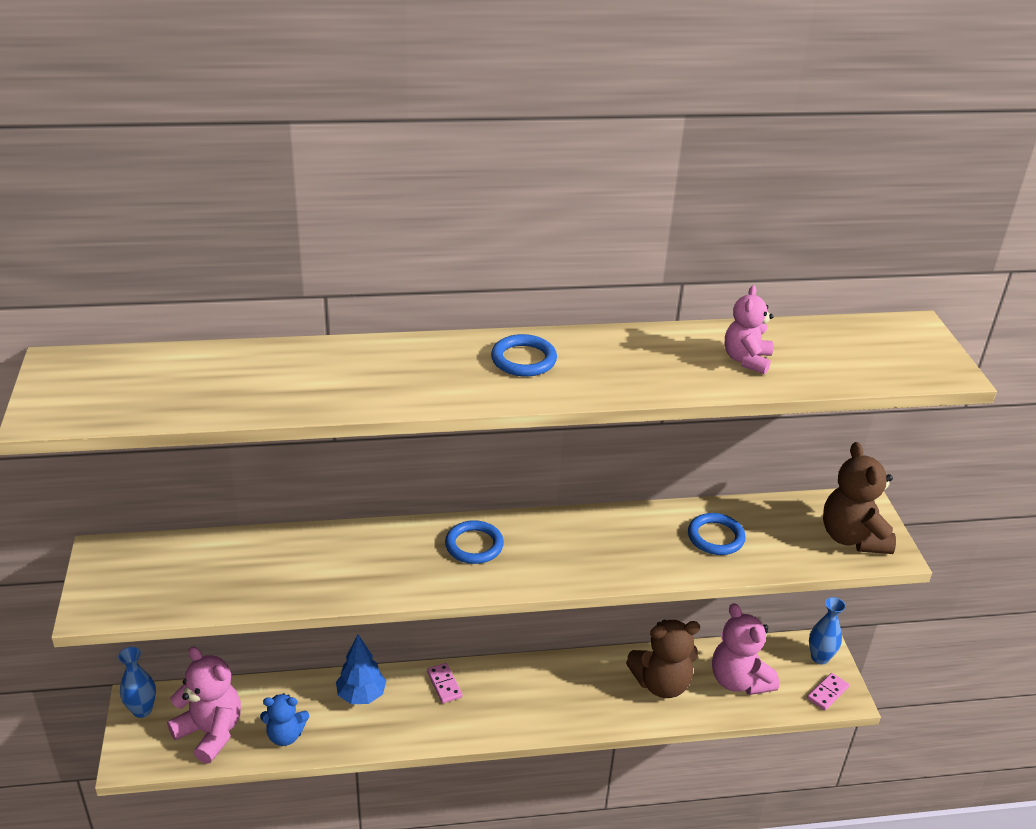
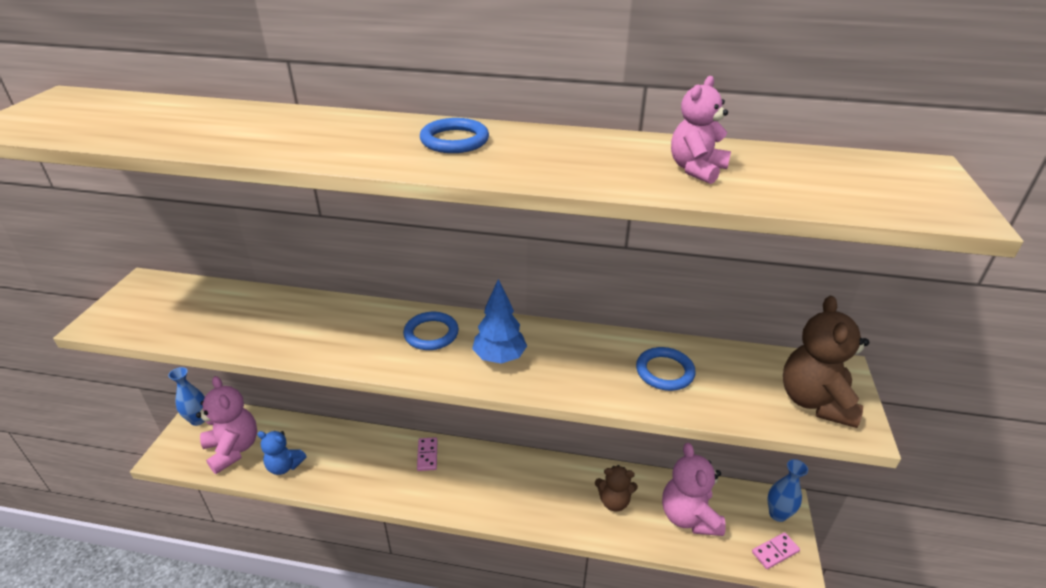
camera: 20 degrees right, 0 degrees up
blue tree [336,635,386,704] -> blue tree moved to [472,279,527,364]
brown teddy bear [626,620,700,698] -> brown teddy bear [595,465,638,511], size x0.63

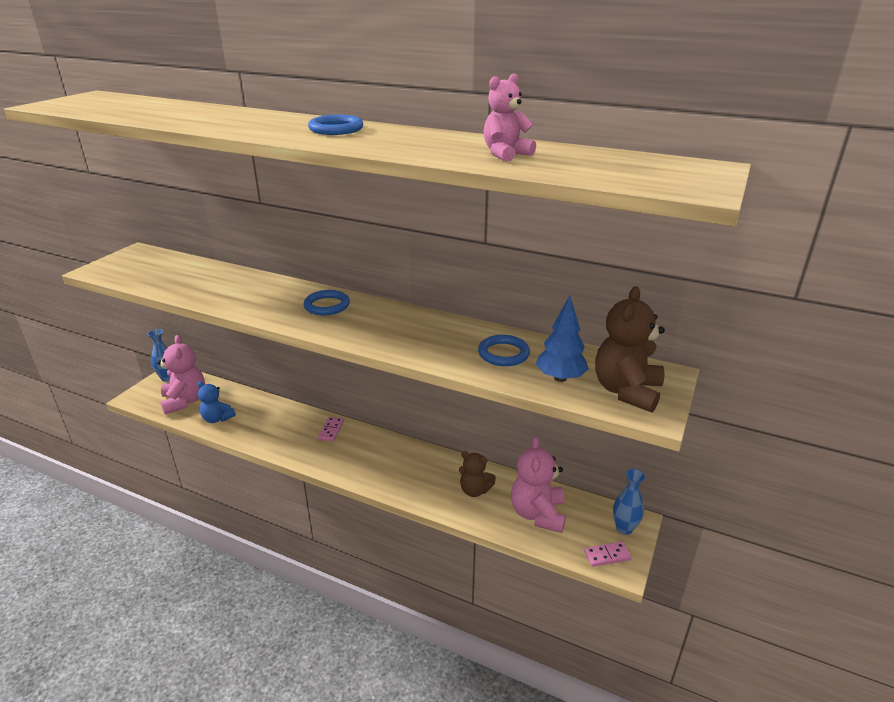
camera: 15 degrees right, 5 degrees down
blue tree [472,279,527,364] -> blue tree moved to [536,296,589,382]

